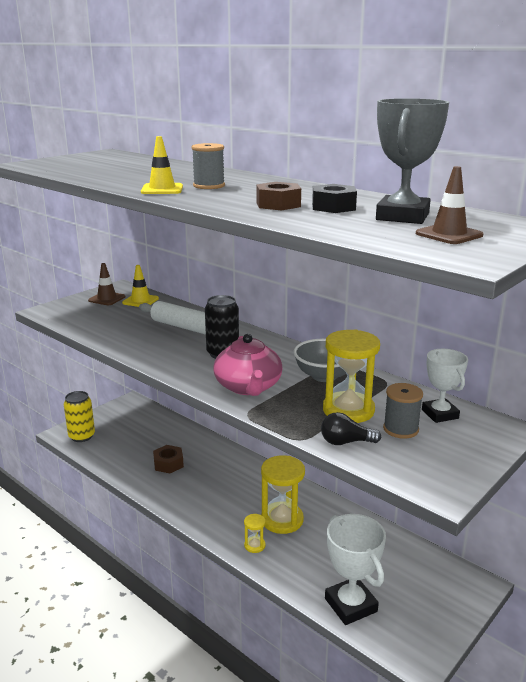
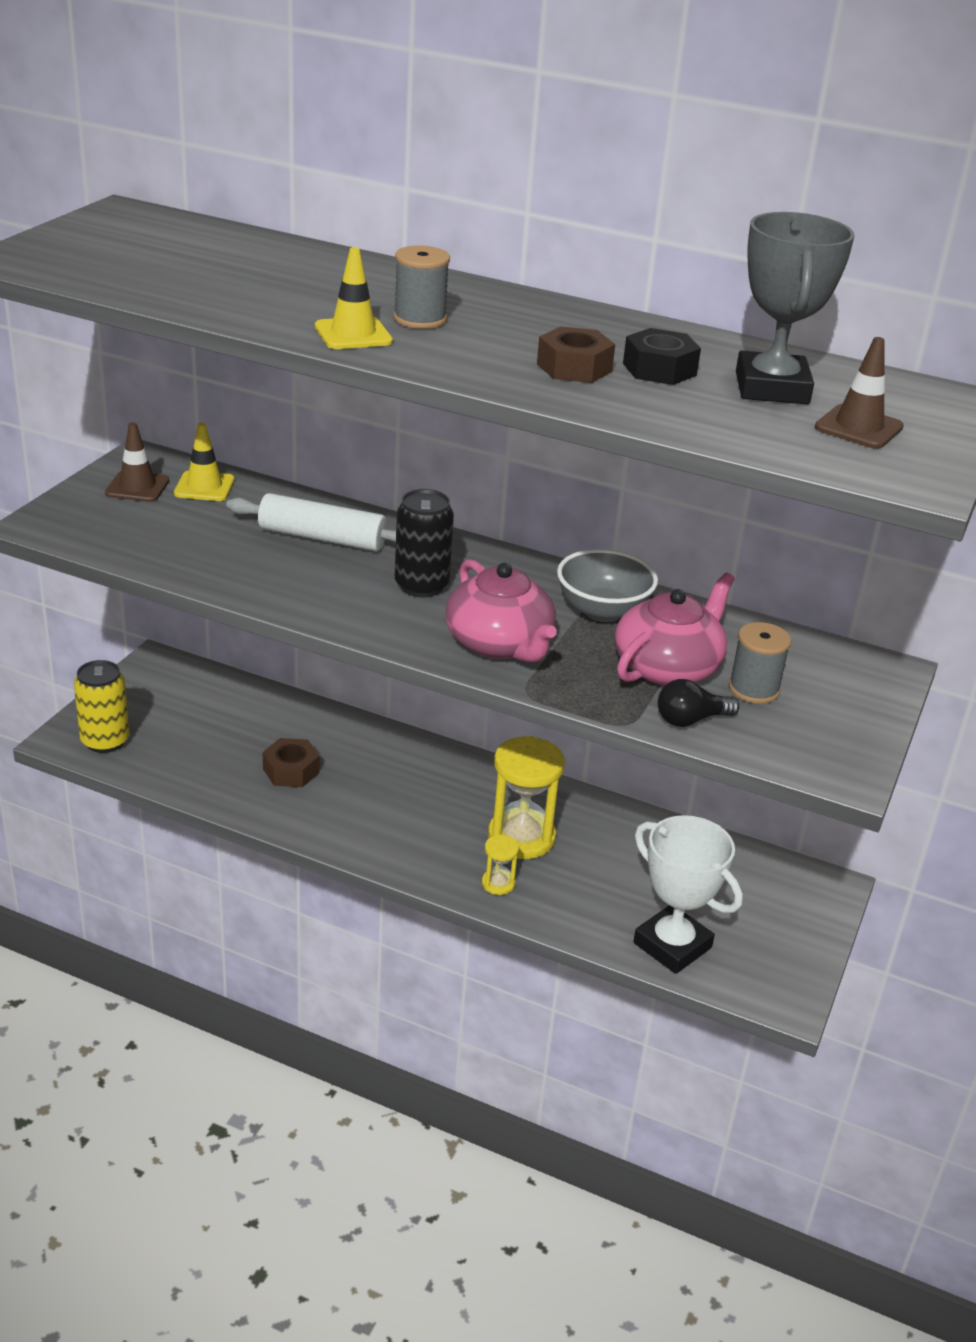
camera: 20 degrees left, 10 degrees up
yellow hourglass [323,329,380,423] -> pink teapot [615,572,735,686]
white trophy [422,349,468,423] -> none

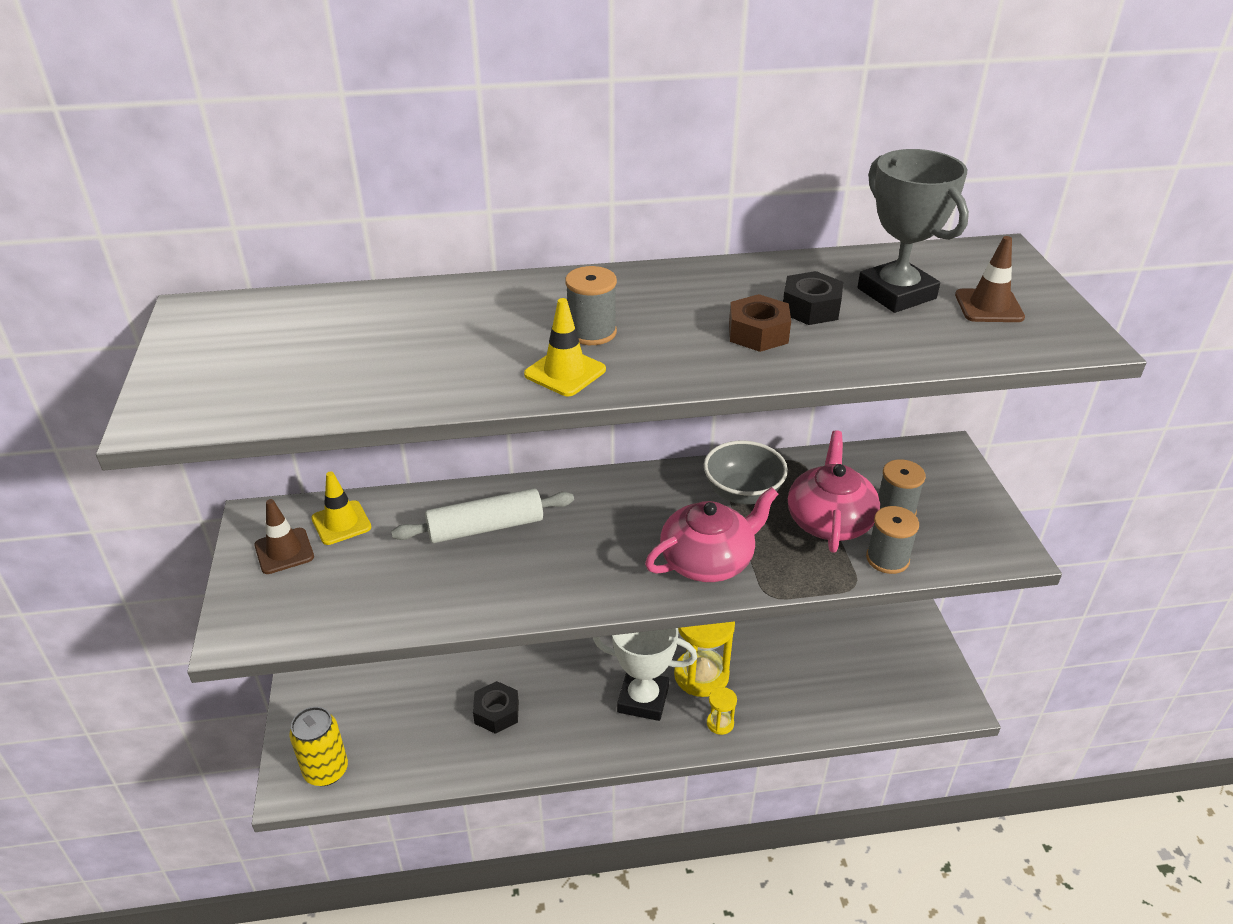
camera: 30 degrees left, 5 degrees up
brown nut [263,738,320,787] -> black nut [473,681,519,734]
black can [395,489,454,597] -> none
pink teapot [445,559,557,662] -> pink teapot turned 60 degrees counterclockwise [645,487,778,582]
white trophy [633,815,743,974] -> white trophy moved to [593,628,697,721]
black light bulb [658,679,739,727] -> grey spool [866,506,919,574]

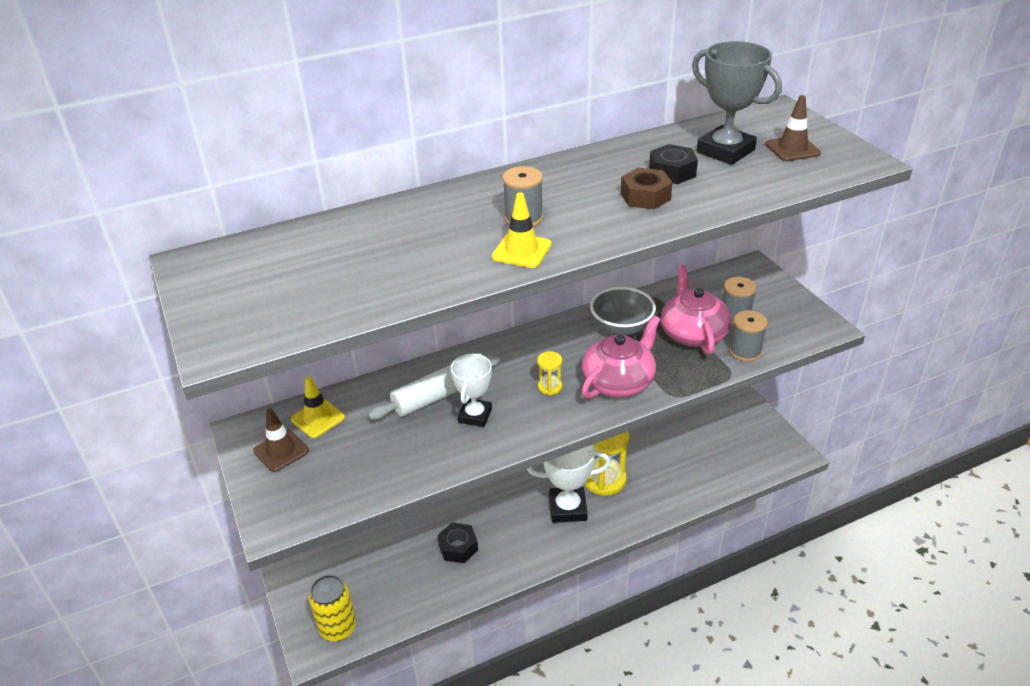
camera: 15 degrees left, 0 degrees up
yellow hourglass [707,687,737,735] -> yellow hourglass moved to [537,351,562,395]
none -> white trophy [451,353,492,427]

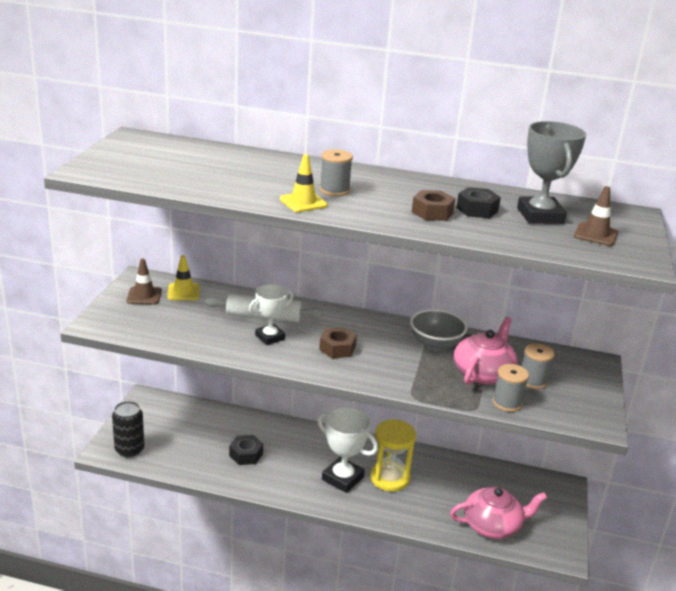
camera: 35 degrees right, 10 degrees down
yellow can [309,575,356,641] -> black can [112,401,144,457]
yellow hourglass [537,351,562,395] -> brown nut [319,327,357,358]
pink teapot [581,315,661,399] -> pink teapot moved to [450,487,547,539]

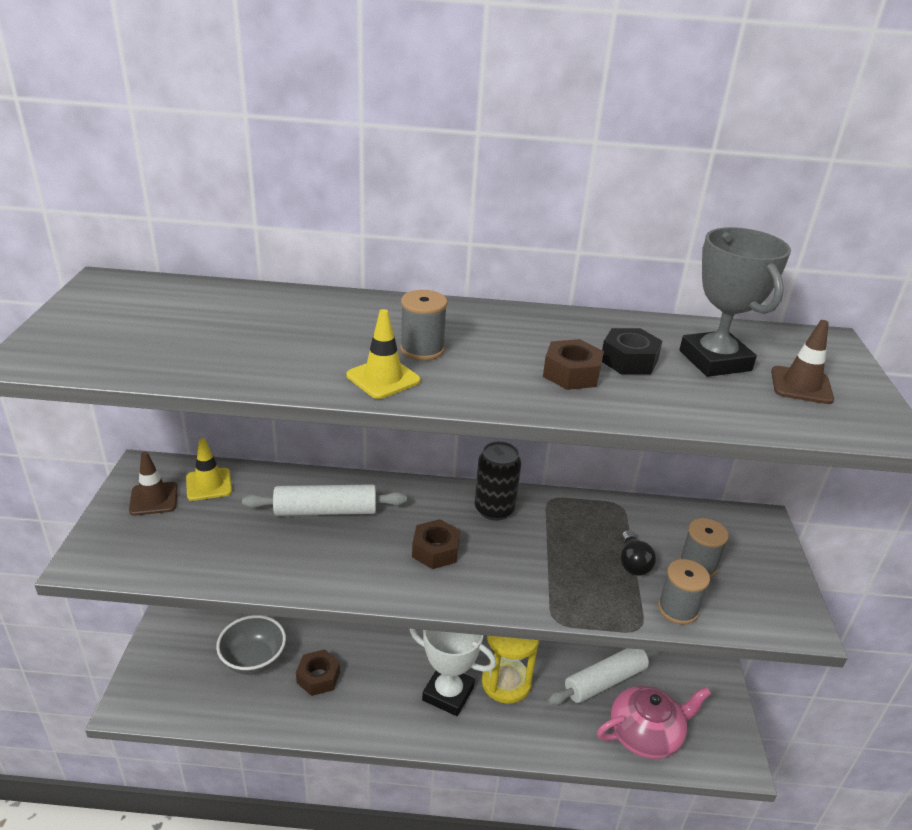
camera: 10 degrees left, 5 degrees up
black can [112,401,144,457] -> black can moved to [475,441,521,521]
black nut [229,435,263,465] -> brown nut [296,649,340,696]
white trophy [249,284,293,345] -> none
grey bowl [410,309,467,351] -> grey bowl moved to [216,615,286,675]
pink teapot [454,317,518,385] -> black light bulb [621,530,656,576]
none -> white rolling pin [548,648,661,705]

